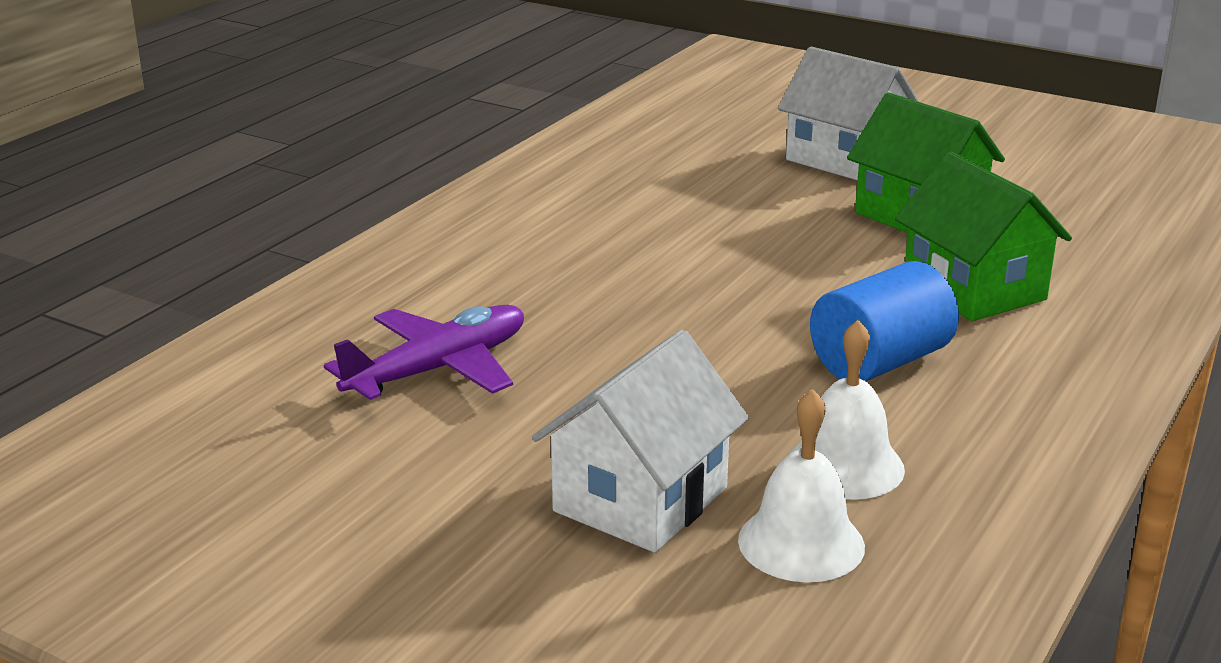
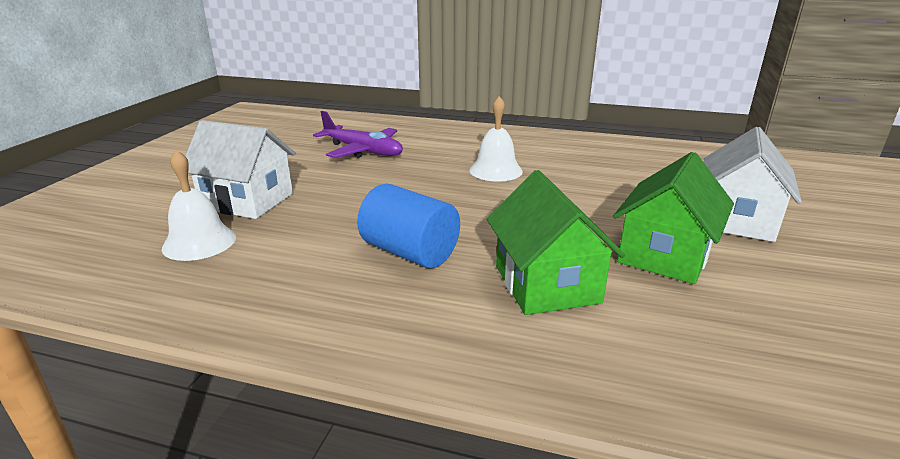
camera: 75 degrees right, 0 degrees up
white bell [789,320,905,500] -> white bell moved to [469,96,523,182]
green house [895,152,1072,321] -> green house turned 60 degrees counterclockwise [487,170,625,315]

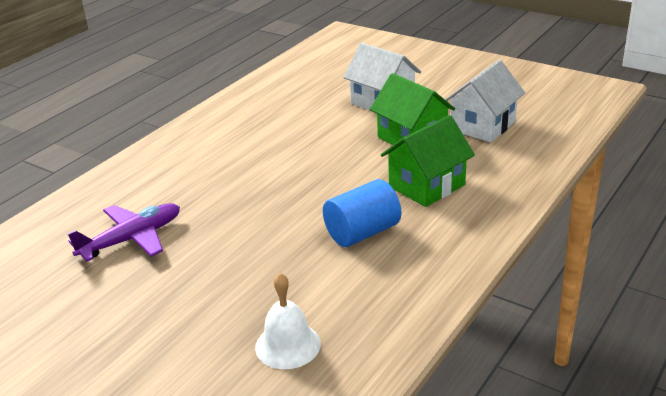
camera: 70 degrees left, 5 degrees up
white house [185,120,296,219] -> white house moved to [445,60,525,142]
white bell [469,96,523,182] -> none
green house [487,170,625,315] -> green house turned 45 degrees counterclockwise [381,115,475,207]

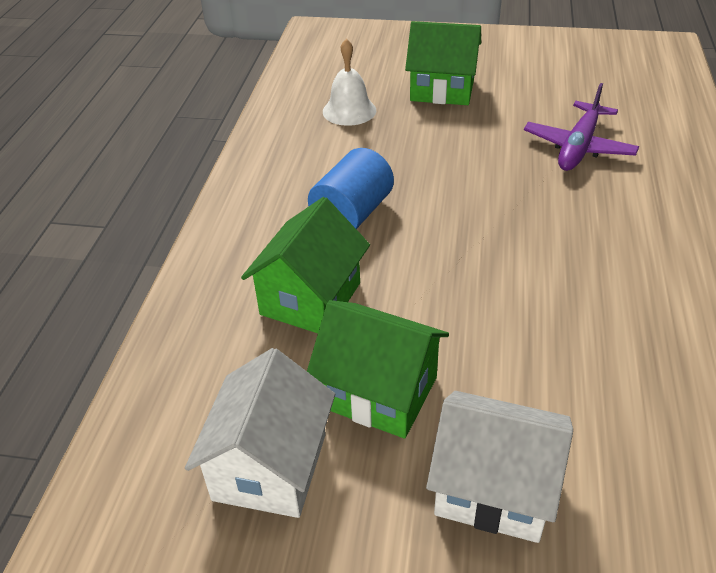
camera: 155 degrees right, 10 degrees up
none -> green house [405,21,481,105]

